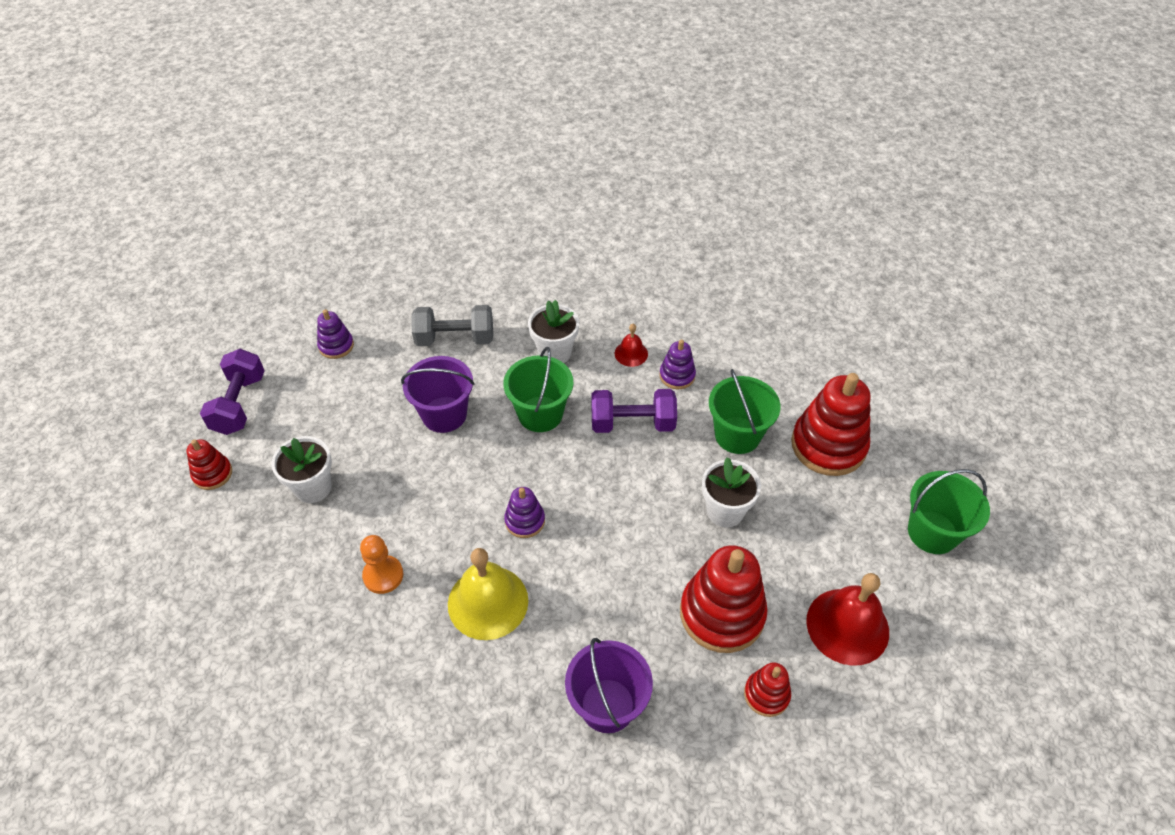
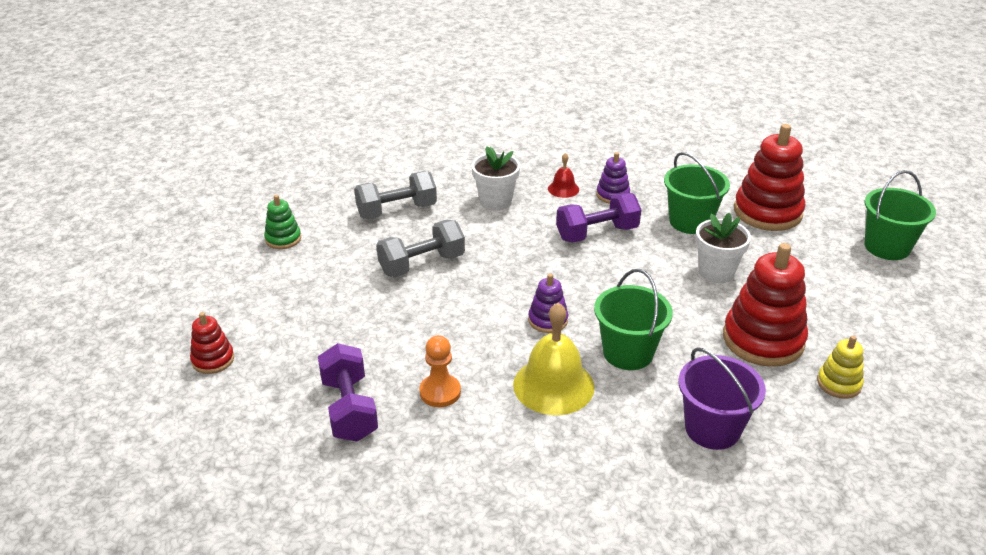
camera: 20 degrees left, 15 degrees down
purple dumbbell [200,349,265,435] -> purple dumbbell moved to [318,343,378,442]
white flower pot [272,436,332,503] -> none
purple stacking toy [317,309,354,359] -> green stacking toy [264,195,301,249]
purple bucket [401,356,475,433] -> grey dumbbell [376,220,465,277]
green bucket [503,347,573,432] -> green bucket moved to [594,269,673,370]
red stacking toy [744,662,791,717] -> yellow stacking toy [817,335,864,399]
red bell [806,573,889,666] -> none

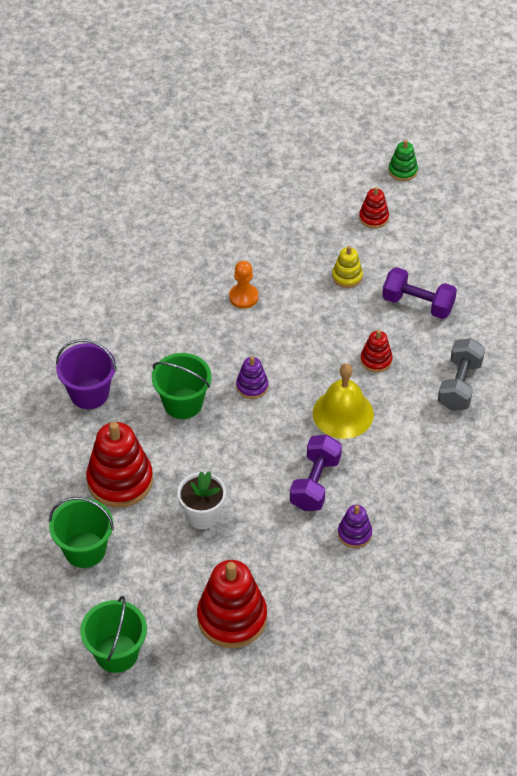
camera: 130 degrees right, 15 degrees up
green stacking toy [264,195,301,249] -> green stacking toy moved to [389,140,418,181]
purple dumbbell [318,343,378,442] -> purple dumbbell moved to [382,267,457,319]
grey dumbbell [376,220,465,277] -> red stacking toy [360,330,392,372]
white flower pot [472,146,520,211] -> none
yellow bell [513,302,594,415] -> yellow bell moved to [313,364,374,439]
red bell [548,153,579,198] -> none
green bucket [664,152,730,234] -> green bucket moved to [49,497,114,568]
yellow stacking toy [817,335,864,399] -> yellow stacking toy moved to [332,246,363,288]

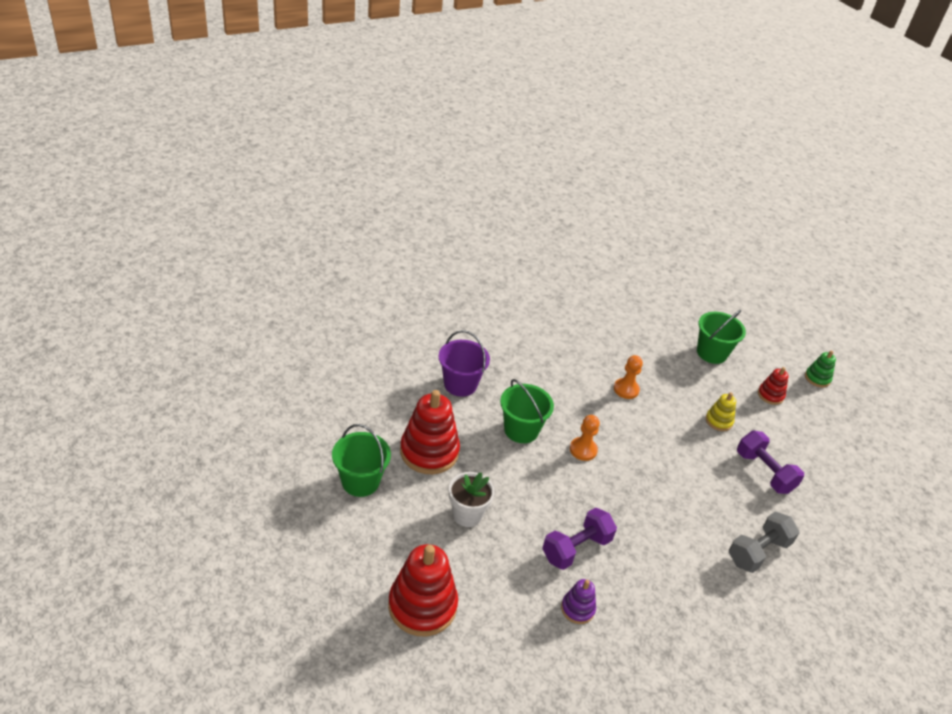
camera: 30 degrees right, 10 degrees down
green bucket [80,596,147,673] -> green bucket moved to [697,310,746,364]
purple stacking toy [236,356,268,399] -> orange pawn [570,415,600,461]
yellow bell [313,364,374,439] -> none
red stacking toy [360,330,392,372] -> none

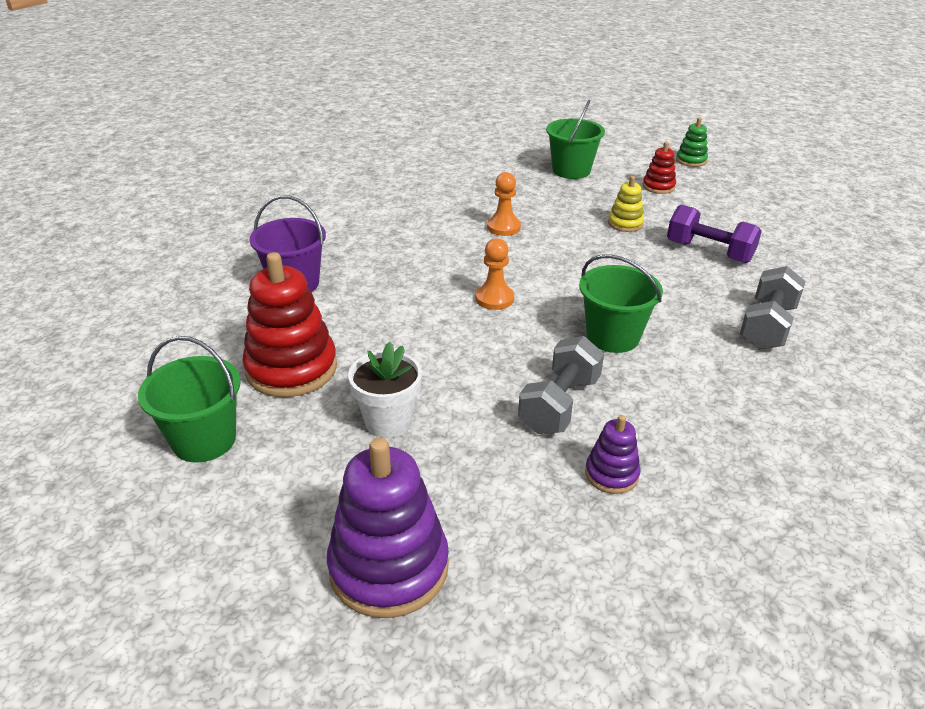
camera: 20 degrees left, 5 degrees down
red stacking toy [388,544,458,637] -> purple stacking toy [327,438,449,618]
green bucket [500,379,554,443] -> green bucket moved to [579,254,663,353]
purple dumbbell [542,508,617,570] -> grey dumbbell [518,336,604,434]

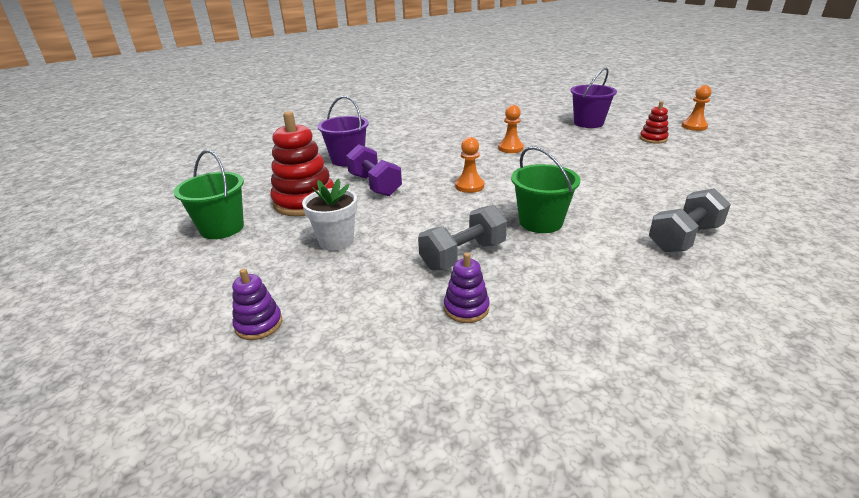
camera: 25 degrees right, 5 degrees down
purple stacking toy [327,438,449,618] -> purple stacking toy [232,269,282,340], size x0.51
green bucket [546,100,605,179] -> purple bucket [570,68,617,128]
yellow stacking toy [608,176,644,232] -> none
purple dumbbell [667,204,762,263] -> purple dumbbell moved to [346,144,402,196]
green stacking toy [676,117,708,167] -> orange pawn [682,85,712,131]

